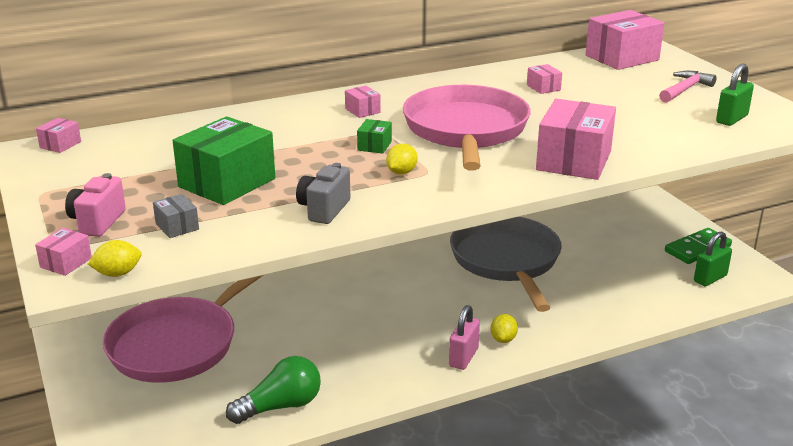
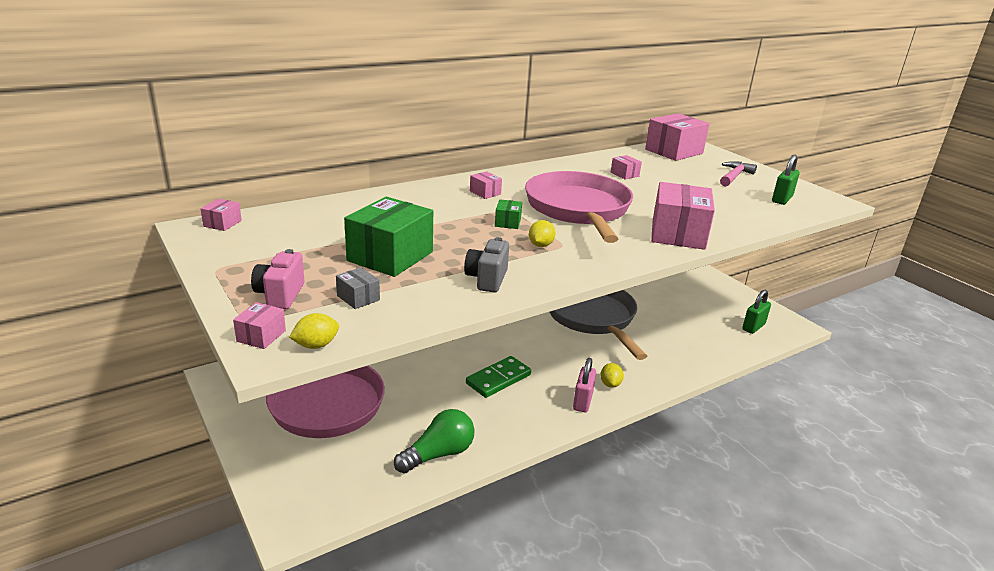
camera: 10 degrees left, 0 degrees up
green domino [665,228,732,264] -> green domino moved to [466,356,531,398]

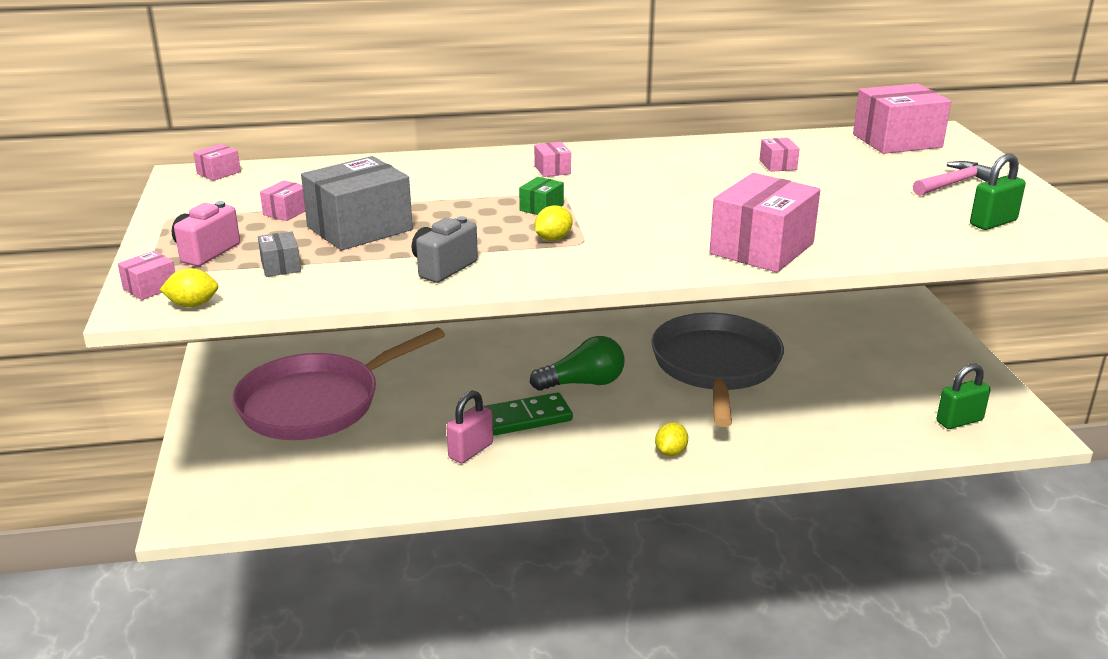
camera: 25 degrees right, 0 degrees up
green box [344,197,433,277] -> grey box [301,156,413,250]
green light bulb [394,409,474,474] -> green light bulb moved to [530,336,625,391]
pink pan [525,171,633,243] -> none
pink padlock [573,358,596,413] -> pink padlock moved to [446,391,493,463]
none -> pink box [260,180,305,221]

